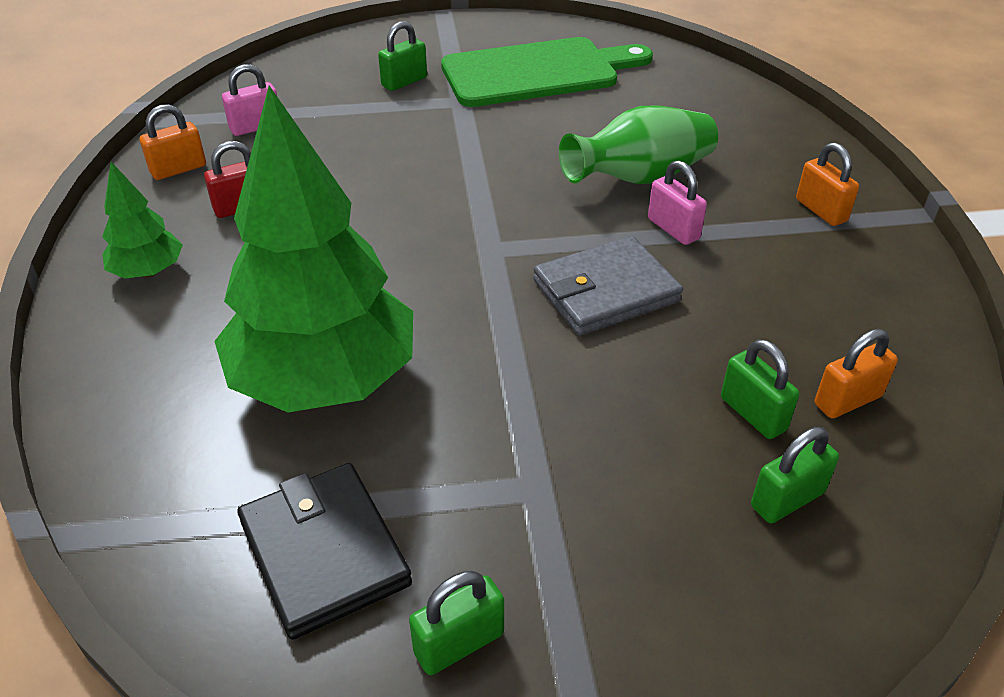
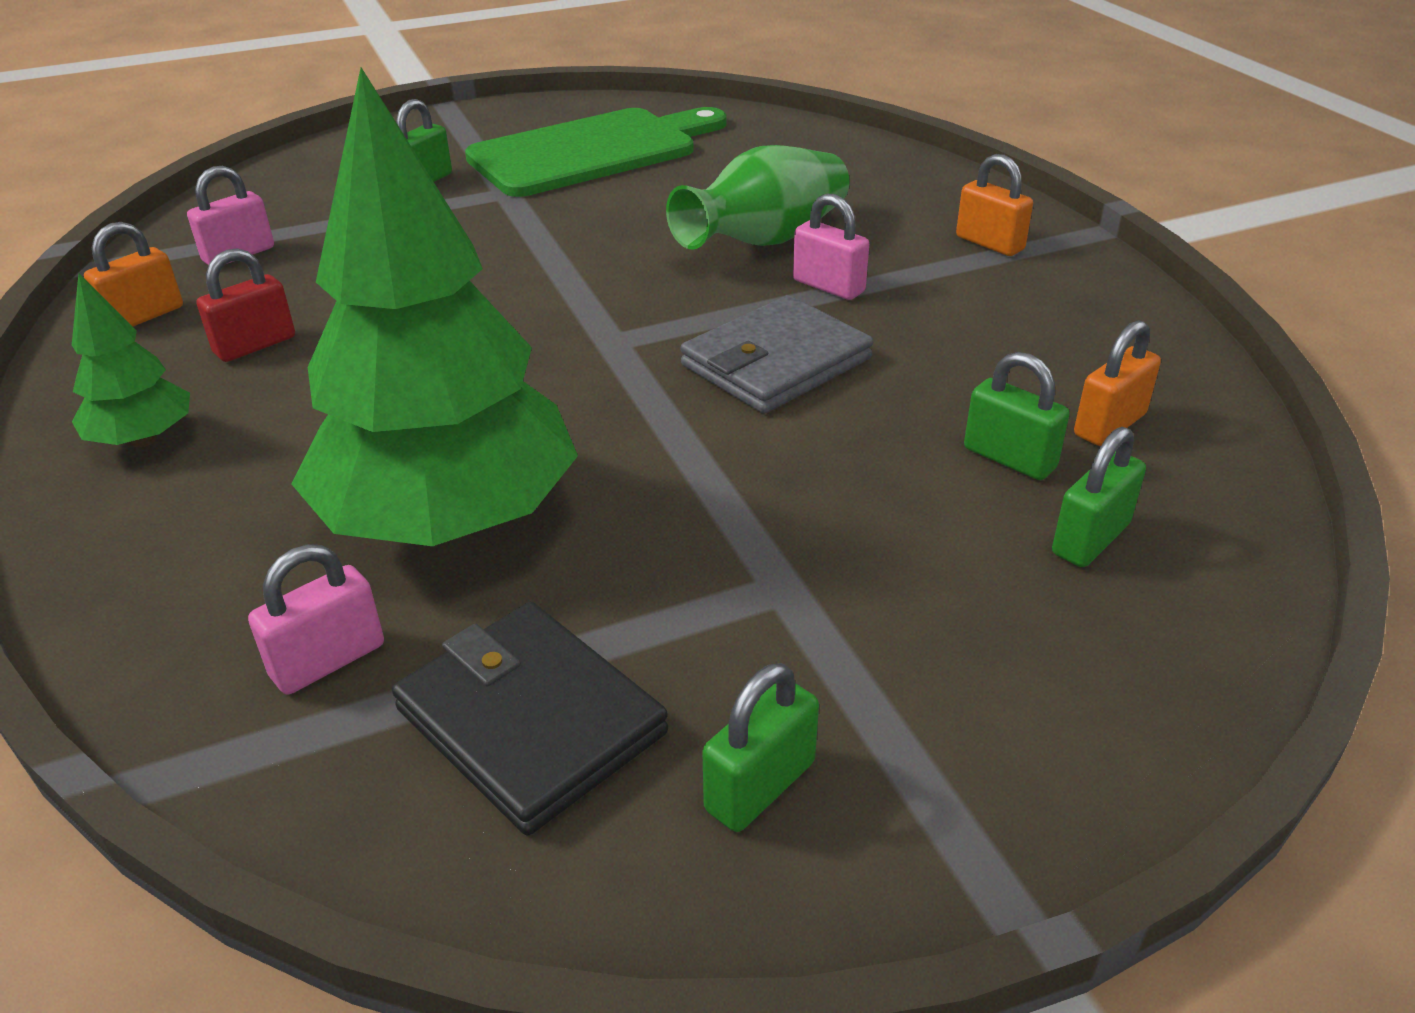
camera: 15 degrees left, 5 degrees down
none -> pink padlock [248,544,384,694]

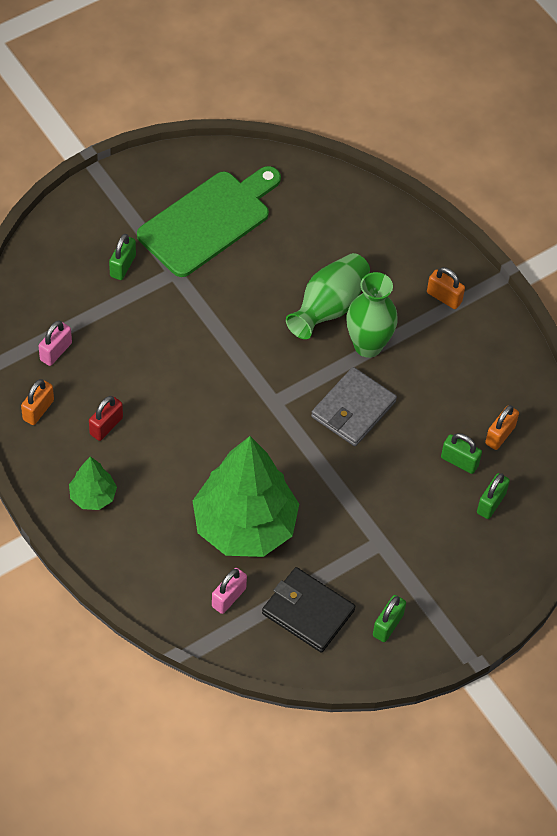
camera: 15 degrees left, 20 degrees up
pink padlock [793,194,869,300] -> green vase [347,272,398,358]

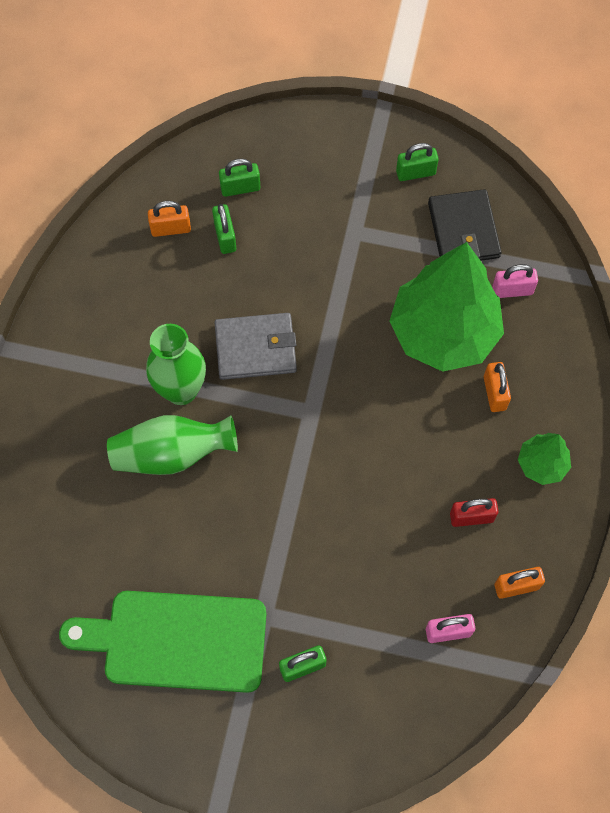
camera: 130 degrees left, 10 degrees up
orange padlock [427,267,465,309] -> orange padlock moved to [484,362,511,412]

